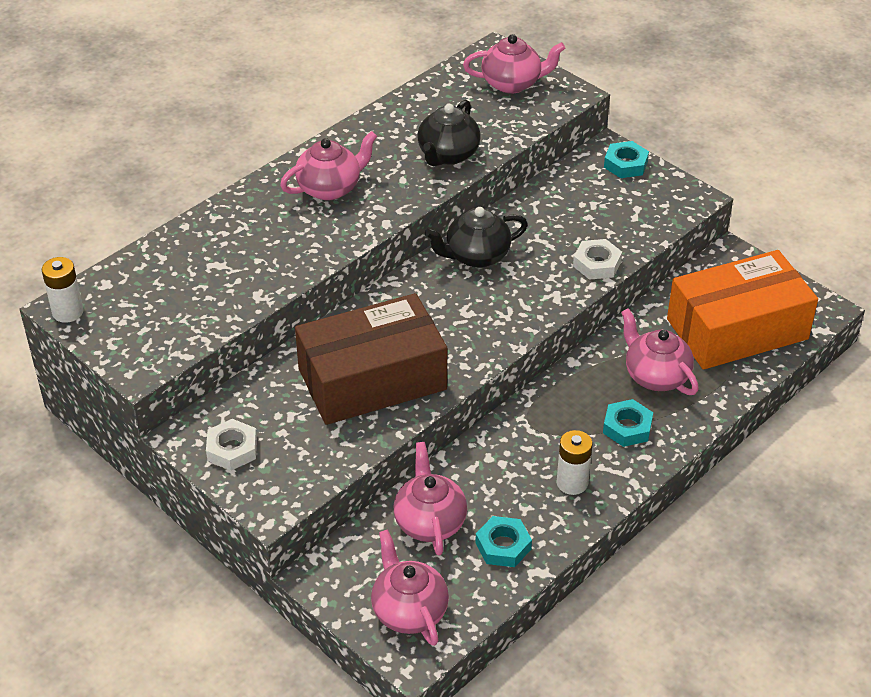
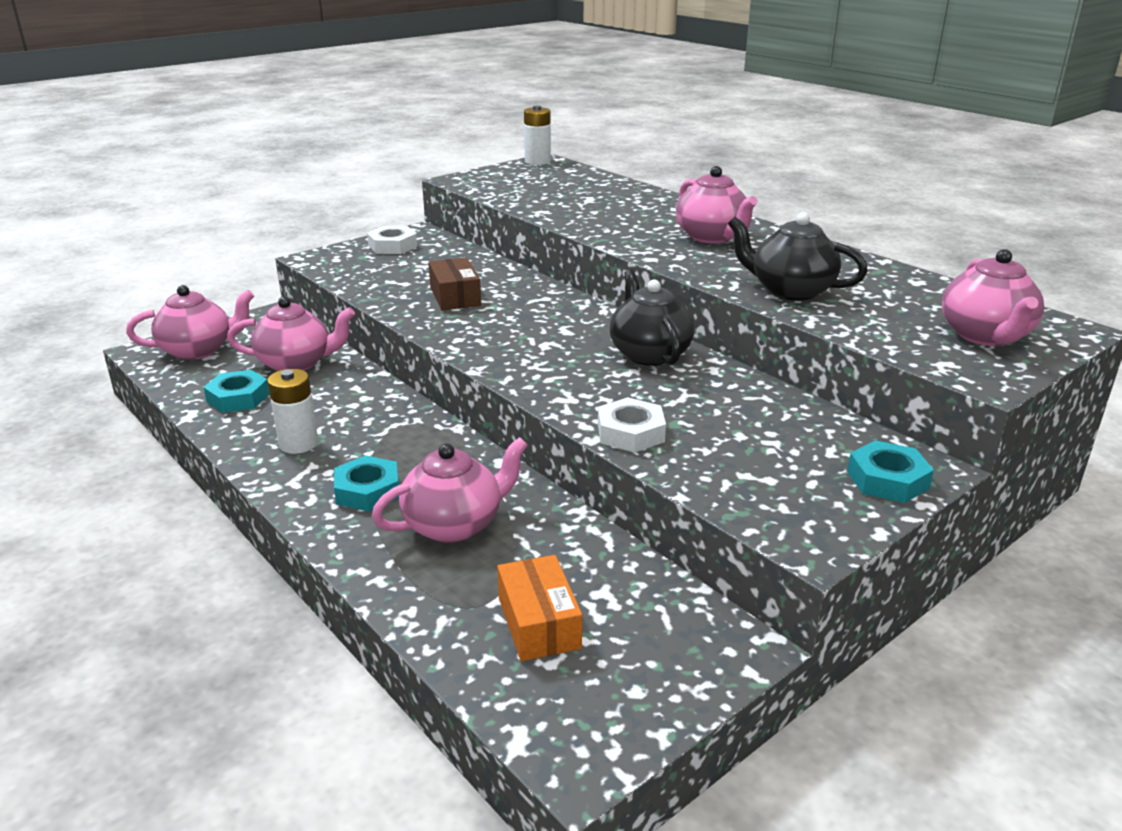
camera: 95 degrees right, 15 degrees down
brown box [295,293,447,425] -> brown box [429,257,481,311], size x0.45
orange box [667,250,818,370] -> orange box [497,555,582,661], size x0.45

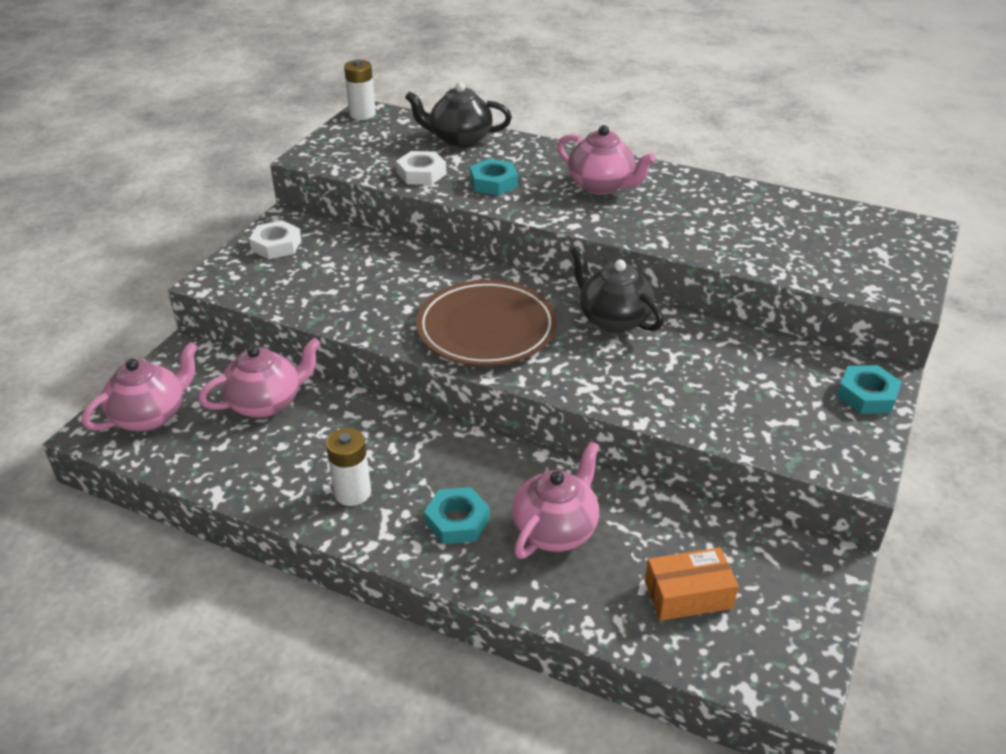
camera: 25 degrees left, 10 degrees up
turquoise nut [203,370,270,413] -> turquoise nut moved to [470,159,518,195]
brown box [429,257,481,311] -> none
orange box [497,555,582,661] -> orange box turned 60 degrees counterclockwise [645,547,739,621]
white nut [598,397,666,453] -> white nut moved to [396,151,446,185]
black teapot [728,212,868,301] -> black teapot moved to [405,82,512,147]
pink teapot [942,249,1044,346] -> none
none -> brown plate [416,280,557,366]

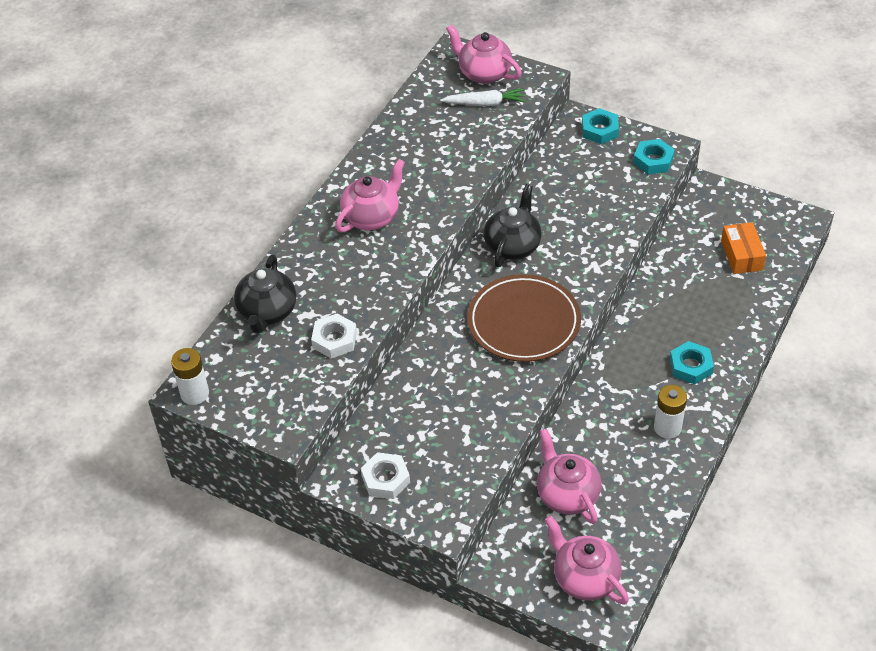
camera: 85 degrees left, 10 degrees up
turquoise nut [470,159,518,195] -> turquoise nut moved to [633,139,675,174]
pink teapot [512,441,599,559] -> pink teapot moved to [446,24,522,84]
black teapot [571,246,664,333] -> black teapot turned 150 degrees clockwise [484,184,541,267]
none -> white carrot [440,88,526,106]

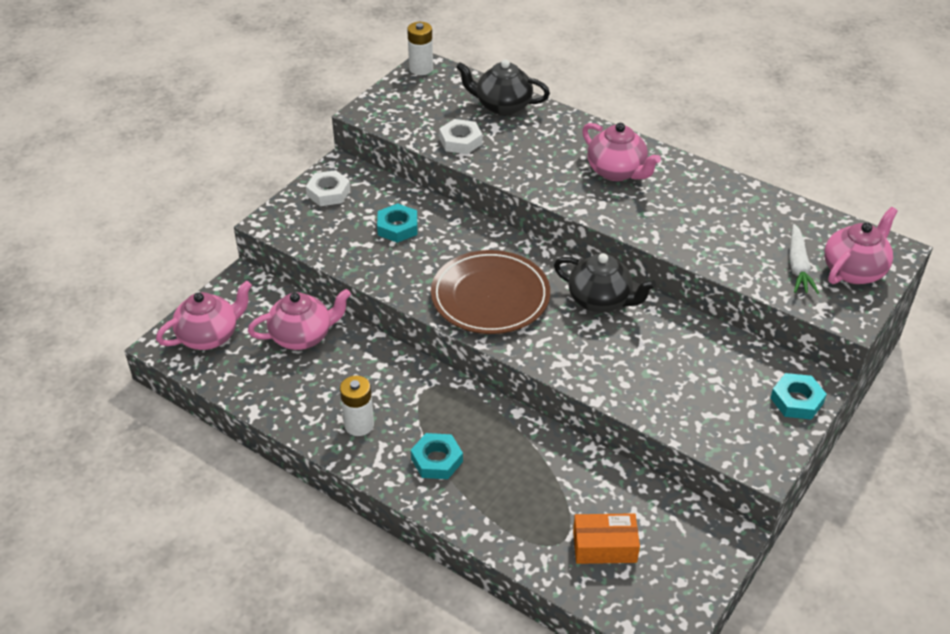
camera: 95 degrees right, 5 degrees down
turquoise nut [633,139,675,174] -> turquoise nut moved to [377,203,418,243]

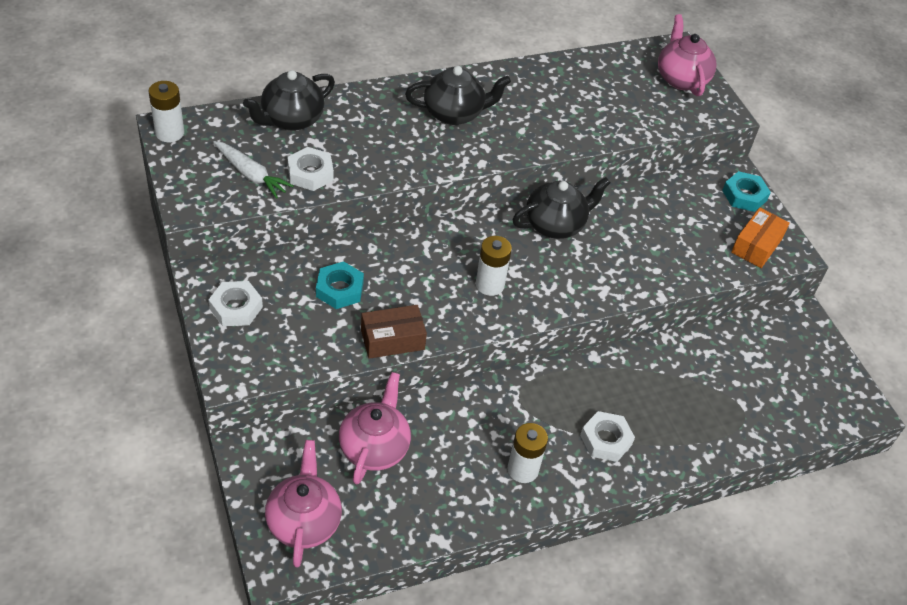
camera: 60 degrees left, 5 degrees up
turquoise nut [411,433,463,479] -> white nut [580,411,635,462]
brown plate [431,250,550,334] -> white battery [476,236,512,296]
orange box [573,513,640,564] -> orange box moved to [731,208,790,268]
pink teapot [582,123,661,181] -> black teapot [405,66,511,125]
white carrot [789,224,819,294] -> white carrot moved to [213,141,294,199]
none -> brown box [361,305,427,359]

